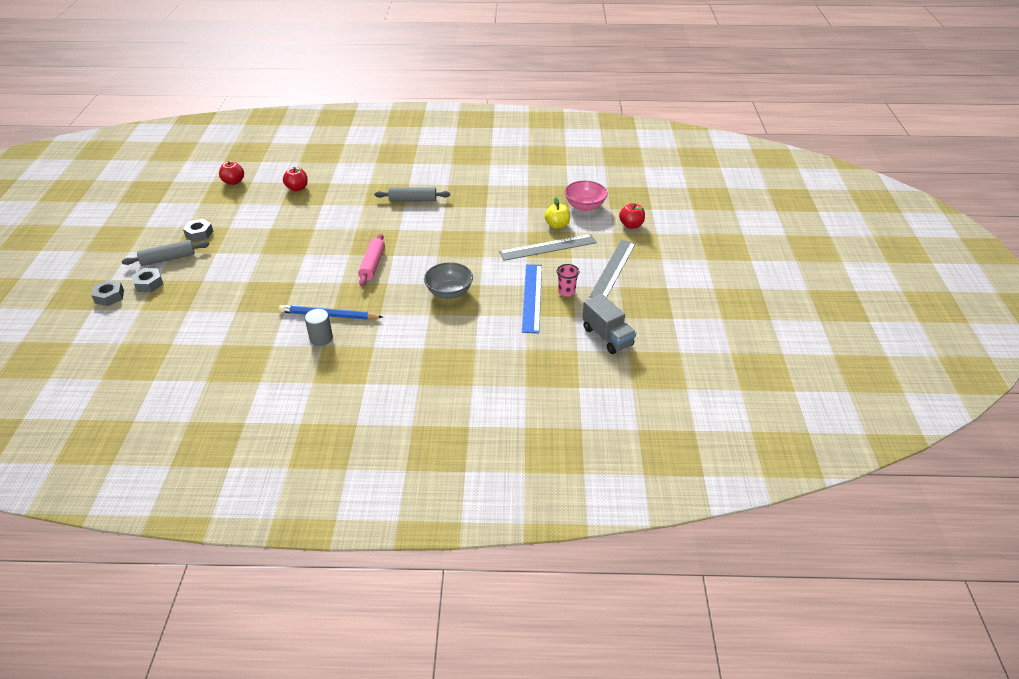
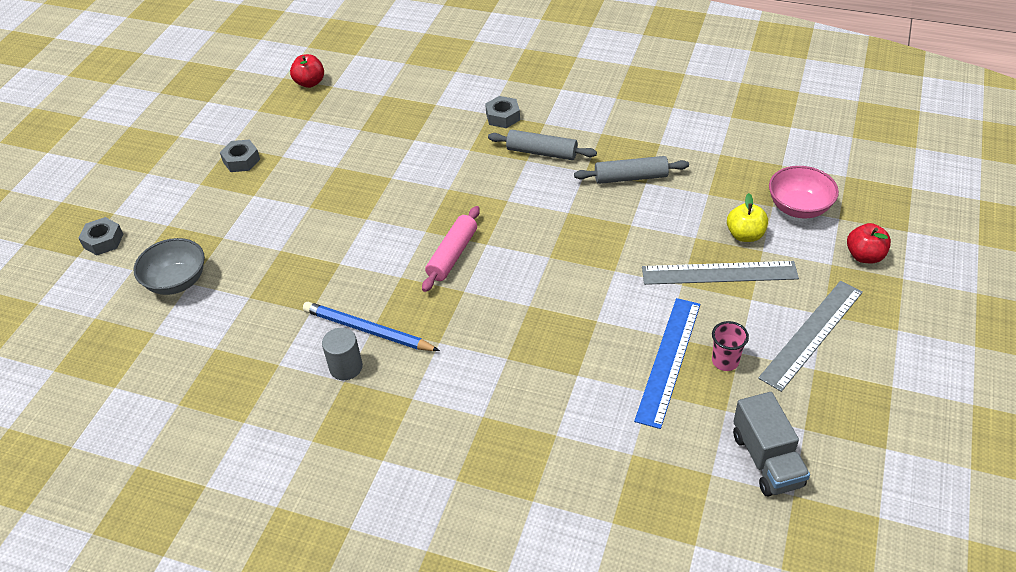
camera: 20 degrees right, 5 degrees up
grey rolling pin [122,240,209,266] -> grey rolling pin moved to [574,156,689,184]
grey nut [132,268,164,292] -> grey nut moved to [485,96,520,128]
red apple [283,167,308,191] -> none
grey bowl [424,262,473,299] -> grey bowl moved to [134,238,205,295]

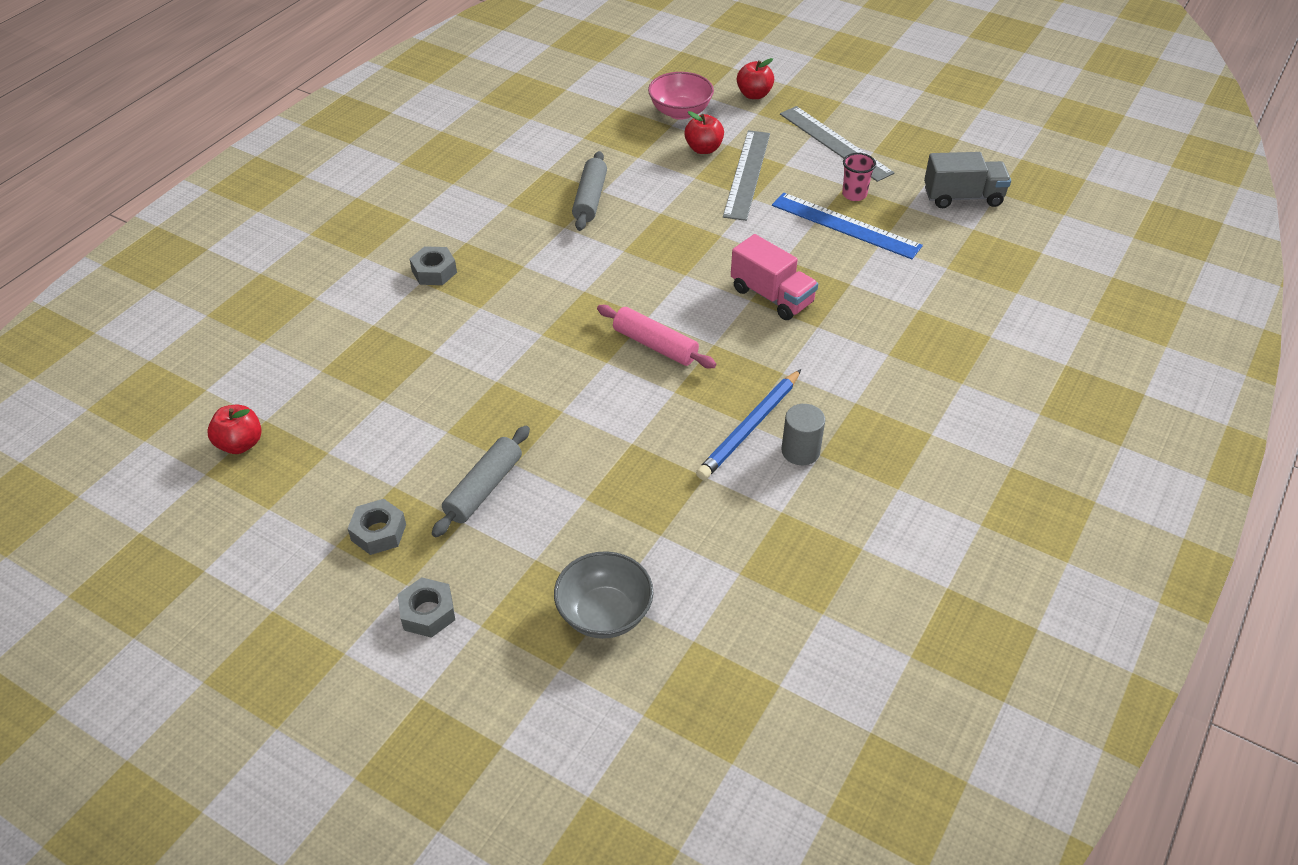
camera: 80 degrees left, 0 degrees up
grey nut [78,217,123,255] -> grey nut moved to [398,577,455,638]
grey rolling pin [488,130,597,160] -> grey rolling pin moved to [432,426,530,537]
yellow apple [727,193,768,242] -> red apple [684,111,724,154]
none -> pink truck [731,234,818,320]

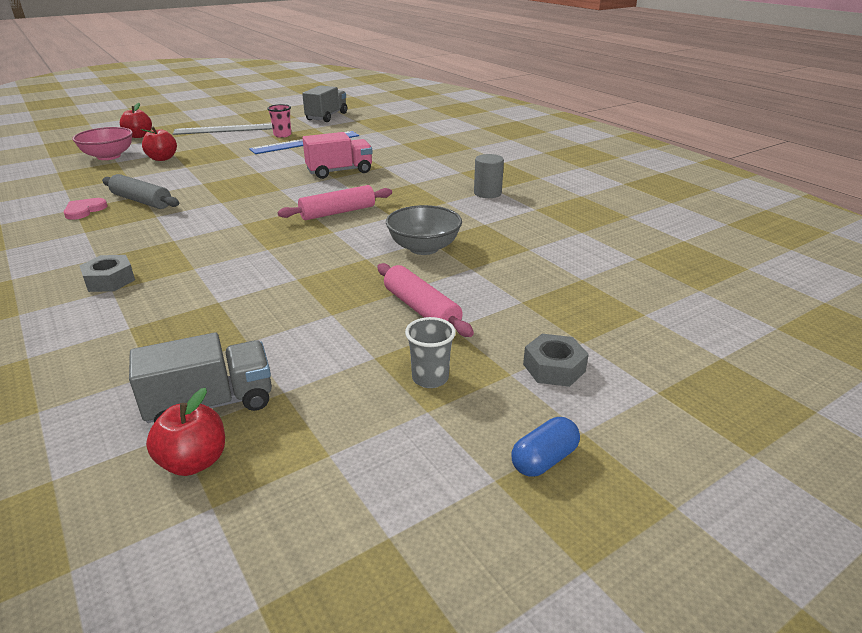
camera: 65 degrees left, 15 degrees down
grey nut [347,499,406,555] -> grey cup [405,317,456,388]
grey rolling pin [432,426,530,537] -> pink rolling pin [377,263,474,337]
grey bowl [554,551,654,639] -> grey bowl moved to [386,205,462,255]
blue pencil [696,369,801,480] -> none
grey ruler [723,130,770,221] -> none
none -> pink heart [64,198,107,220]
none -> grey truck [129,333,272,423]
none -> blue capsule [511,417,580,477]

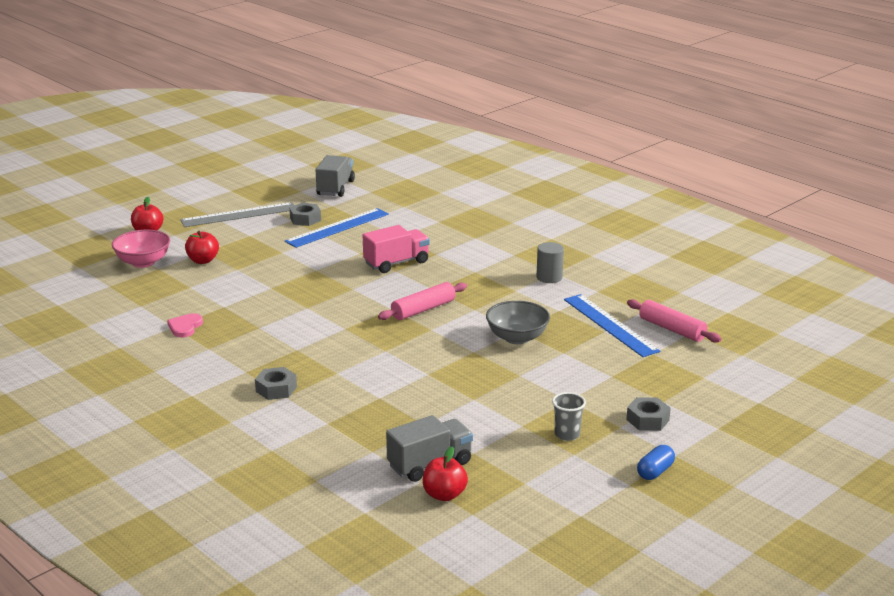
camera: 10 degrees left, 5 degrees down
grey rolling pin [102,174,179,209] -> none
pink cup [267,104,291,138] -> grey nut [290,203,321,226]
pink rolling pin [377,263,474,337] -> pink rolling pin moved to [627,299,721,343]
none -> blue ruler [564,294,660,357]

